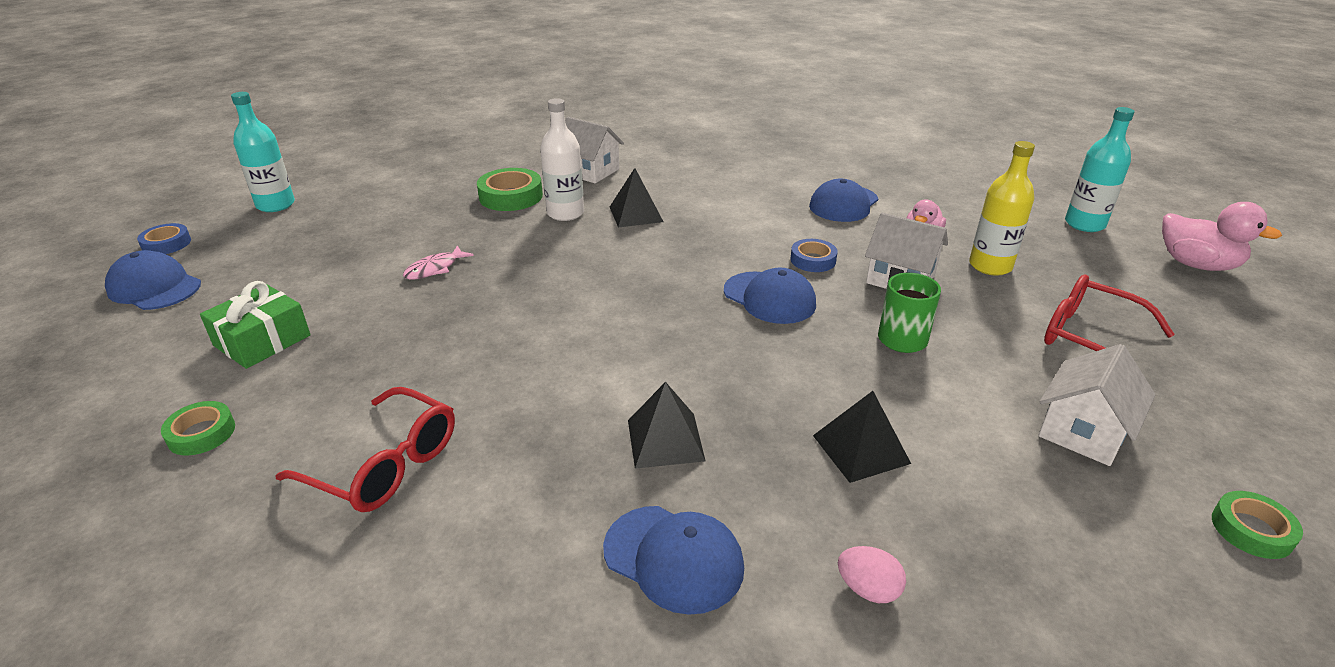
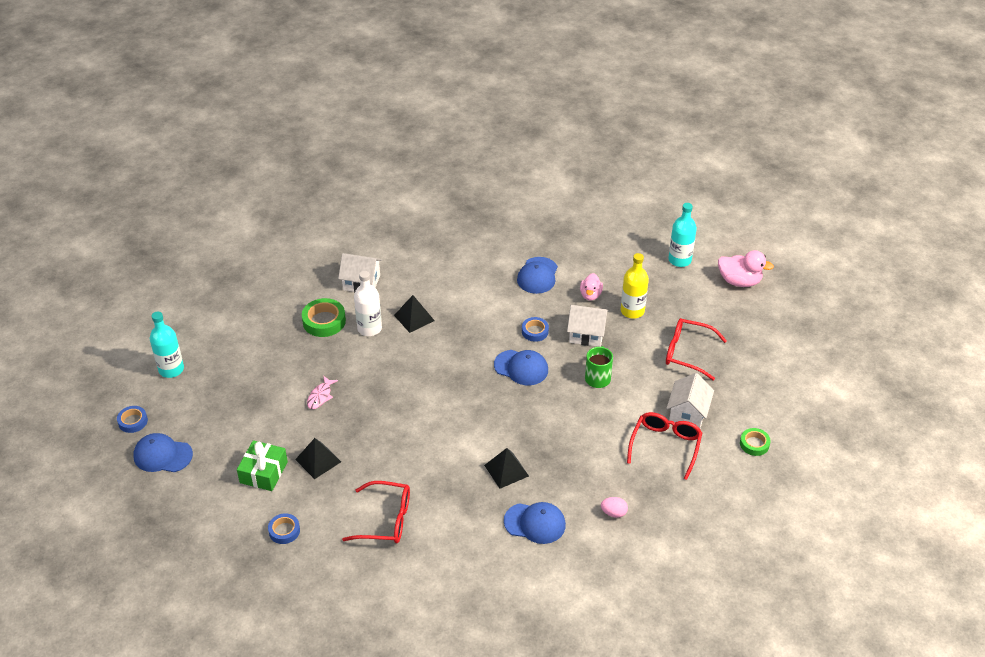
camera: 20 degrees left, 10 degrees up
green tape [161,401,235,456] -> blue tape [268,513,300,544]
black pyramid [813,391,911,483] -> black pyramid moved to [295,438,341,479]
none -> red glasses [627,412,702,480]

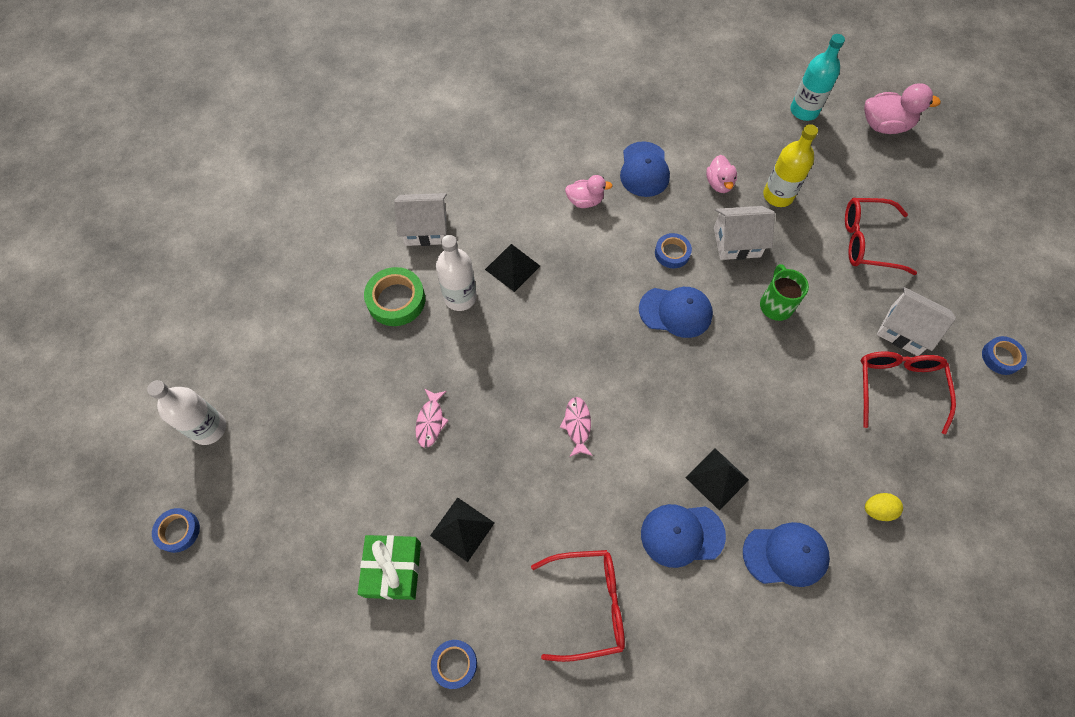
camera: 15 degrees left, 20 degrees up
blue cap [133,433,193,472] -> blue cap moved to [641,504,726,568]
turquoise bottle [150,312,184,378] -> white bottle [147,380,226,445]
pink egg [601,497,628,518] -> yellow egg [865,493,903,521]
white house [666,373,714,428] -> white house turned 60 degrees counterclockwise [877,287,956,356]
green tape [740,428,771,456] -> blue tape [982,336,1027,375]
none -> pink fish [560,397,593,457]
none -> pink duck [565,175,613,208]

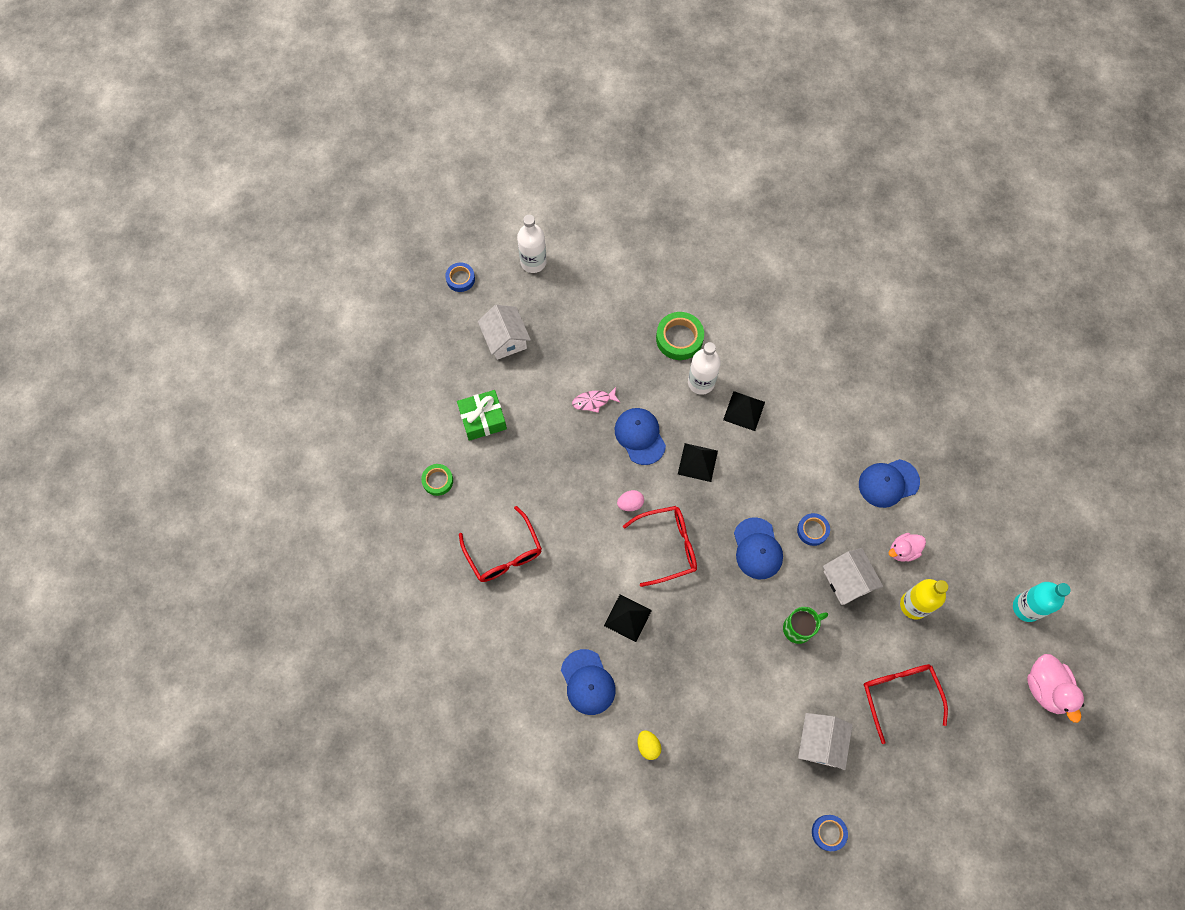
camera: 70 degrees right, 5 degrees up
white house [394,193,447,246] -> white house moved to [478,305,531,360]
black pyramid [430,497,494,562] -> black pyramid moved to [678,443,718,482]
blue tape [431,640,477,689] -> green tape [421,464,453,496]
pink fish [560,397,593,457] -> pink egg [617,490,644,511]
pink duck [565,175,613,208] -> none
blue cap [641,504,726,568] -> blue cap moved to [615,408,666,465]
red glasses [861,351,956,434] -> red glasses moved to [623,506,697,587]

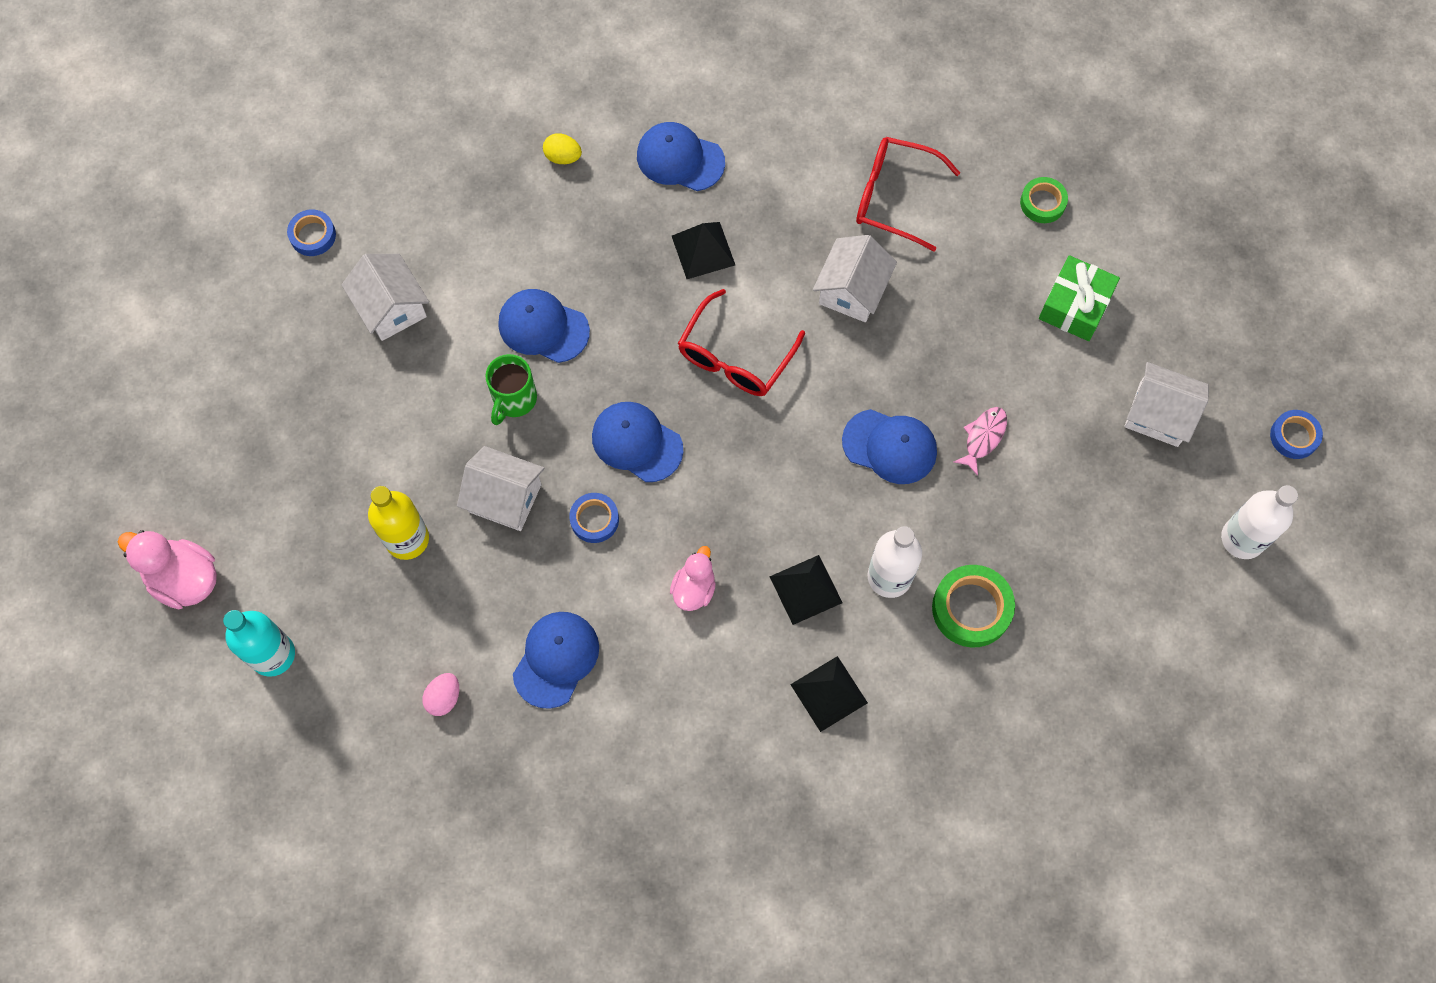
camera: 135 degrees right, 0 degrees up
pink egg [617,490,644,511] -> pink egg moved to [422,673,459,716]
black pyramid [678,443,718,482] -> black pyramid moved to [790,656,868,732]
red glasses [863,664,948,744] -> none
pink duck [889,533,926,562] -> pink duck moved to [670,546,716,611]
none -> blue cap [498,289,590,363]
none -> white house [813,235,897,322]

